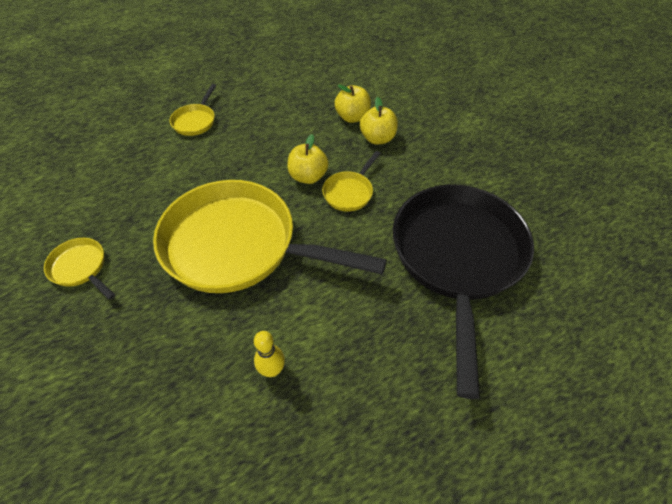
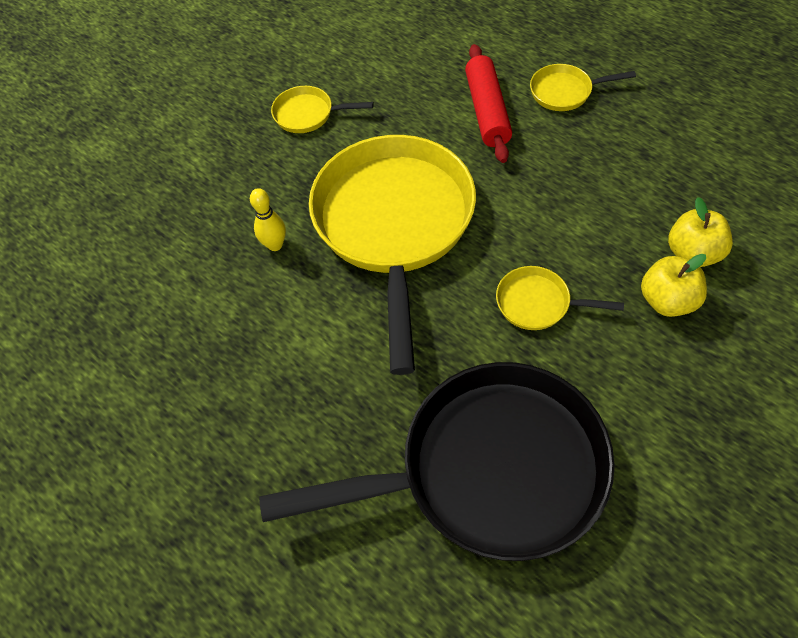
camera: 75 degrees right, 5 degrees up
yellow pan [44,238,115,300] -> yellow pan turned 105 degrees counterclockwise [271,86,374,133]
yellow bowling pin [254,331,285,377] -> yellow bowling pin moved to [250,188,286,251]
yellow apple [287,134,329,184] -> none
none -> red rolling pin [465,44,512,163]

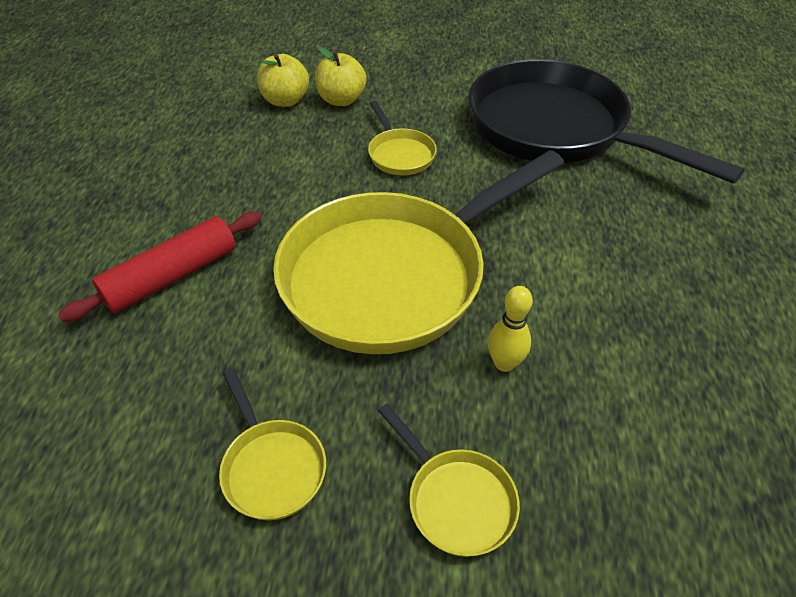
camera: 130 degrees left, 10 degrees down
yellow pan [530,64,636,111] -> yellow pan moved to [378,404,520,557]

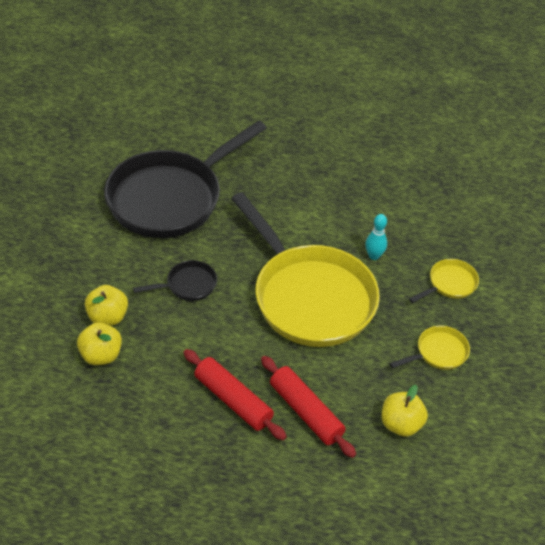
camera: 90 degrees left, 0 degrees up
yellow pan [368,101,437,175] -> black pan [133,260,217,301]
yellow bowling pin [488,286,533,372] -> turquoise bowling pin [365,214,387,260]
none -> red rolling pin [183,349,287,440]
none -> yellow apple [382,385,428,437]

